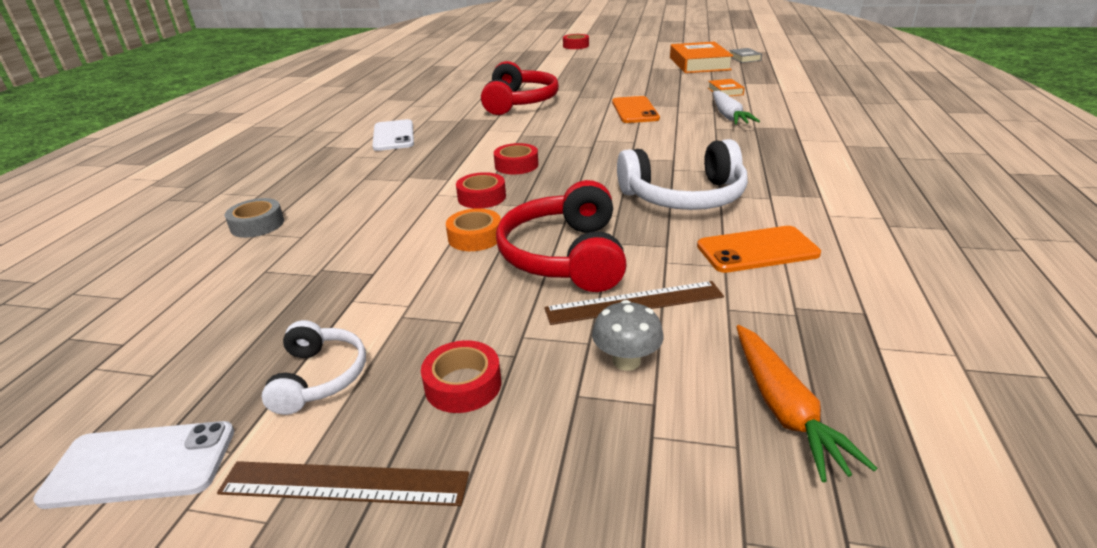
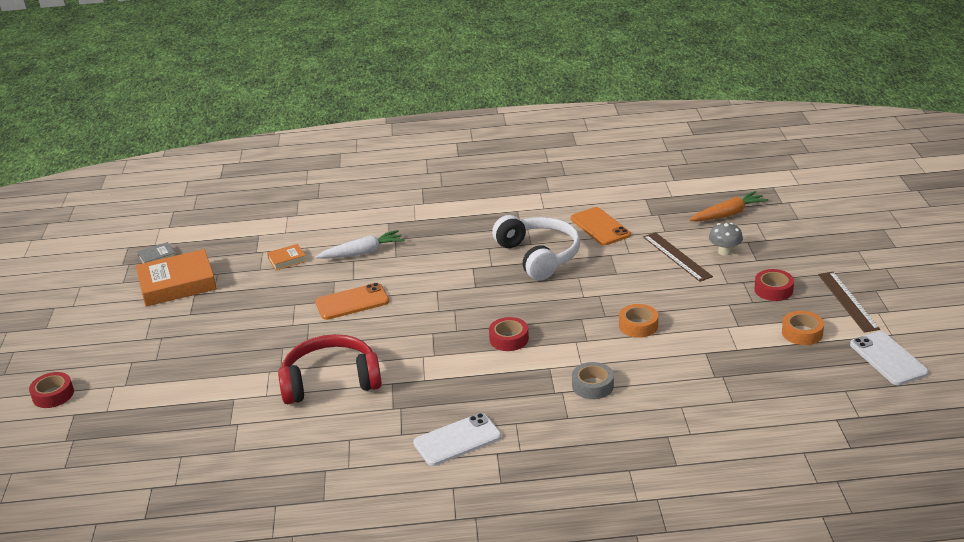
camera: 105 degrees left, 0 degrees up
grey tape [225,198,284,238] -> grey tape moved to [572,362,614,399]
white headphones [261,320,366,415] -> orange tape [782,311,824,345]
red tape [456,172,506,208] -> none
red headphones [496,180,627,292] -> none

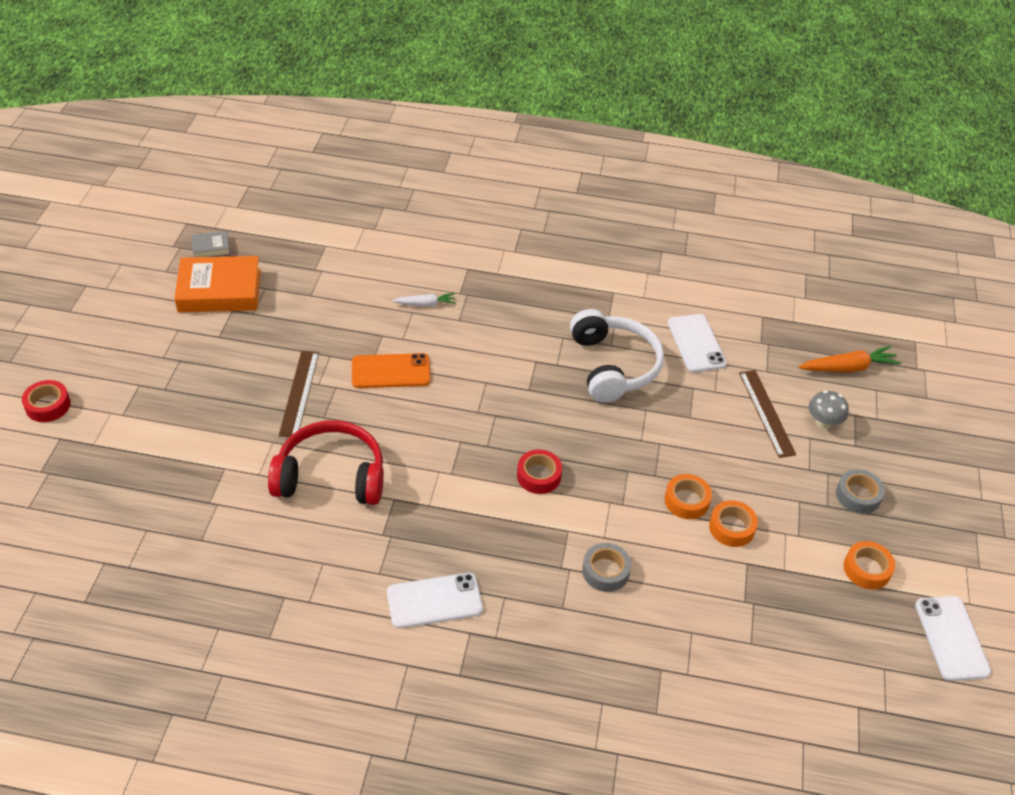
camera: 10 degrees right, 15 degrees up
orange book [267,244,306,271] -> none
white carrot [316,230,405,259] -> white carrot [392,293,456,307], size x0.62
orange phone [571,207,631,245] -> white phone [668,314,727,372]
red tape [754,269,794,301] -> grey tape [836,469,885,514]
brown ruler [818,272,880,333] -> brown ruler moved to [279,351,319,437]
none -> orange tape [709,500,758,547]

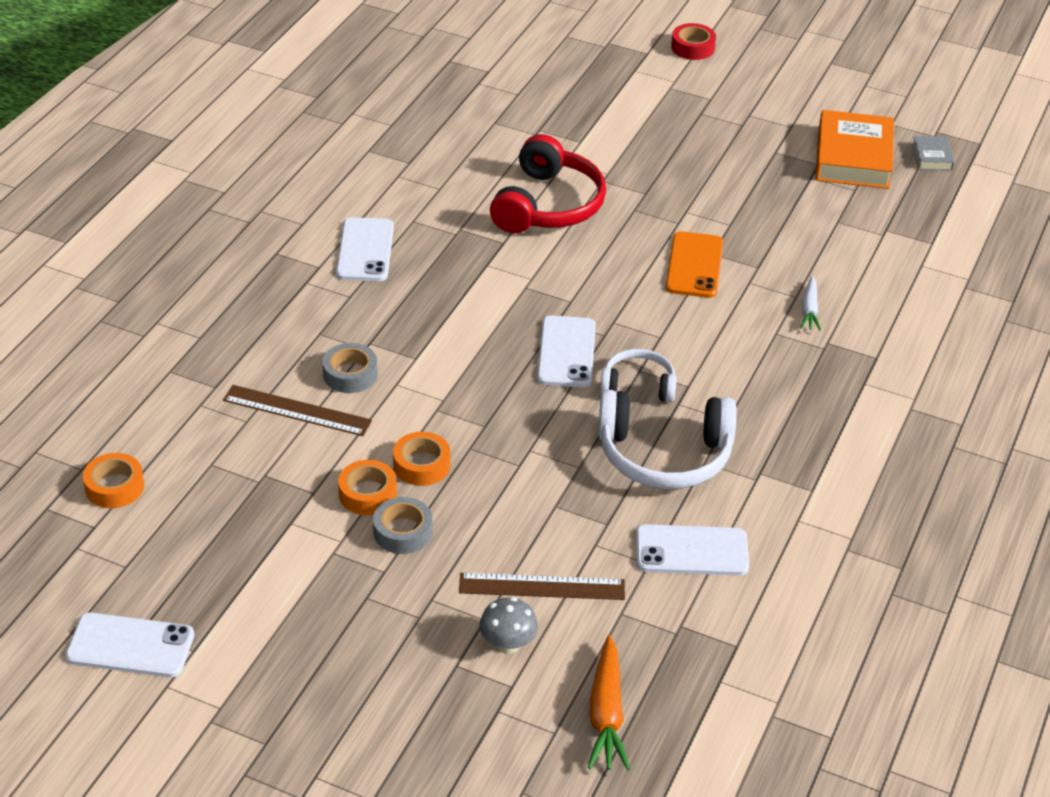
camera: 105 degrees right, 5 degrees down
brown ruler [279,351,319,437] -> brown ruler moved to [223,385,372,436]
red tape [517,449,562,494] -> none
grey tape [836,469,885,514] -> grey tape moved to [373,497,432,554]
orange tape [843,541,895,589] -> orange tape moved to [83,453,144,508]
none -> white phone [537,315,596,388]
none -> white headphones [600,349,677,402]

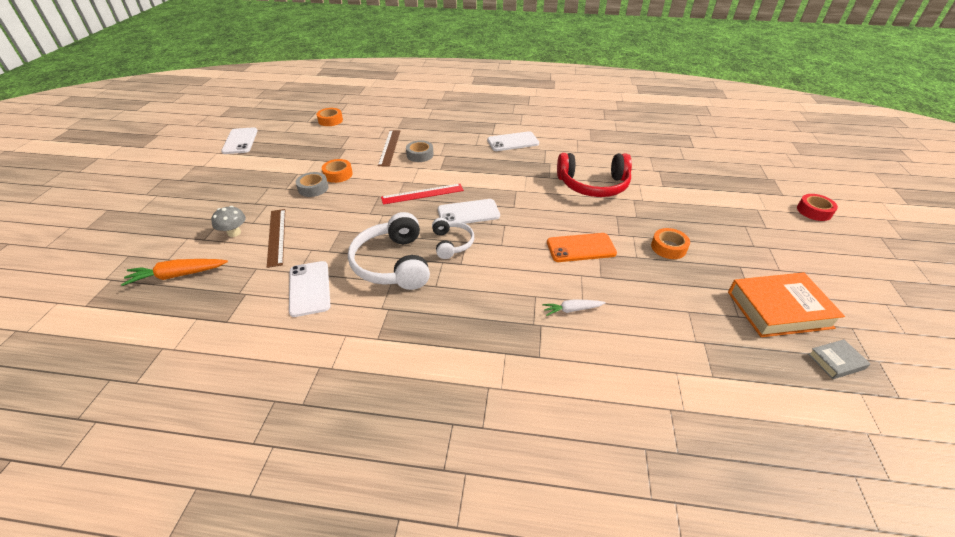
camera: 75 degrees right, 0 degrees up
orange tape [393,432,450,486] -> orange tape moved to [651,228,690,259]
none -> red ruler [381,184,464,205]

